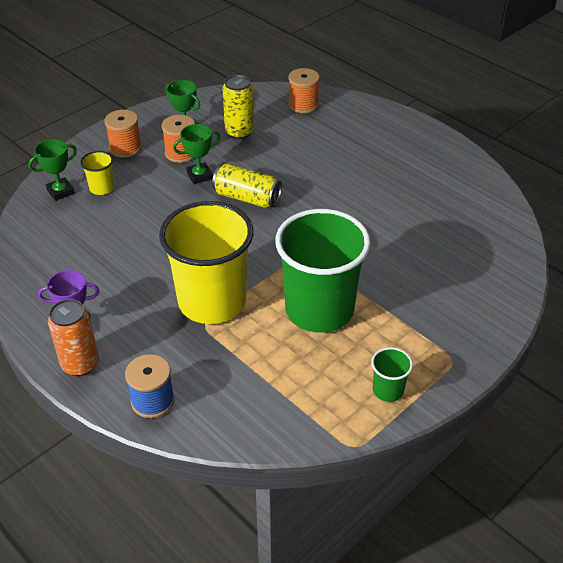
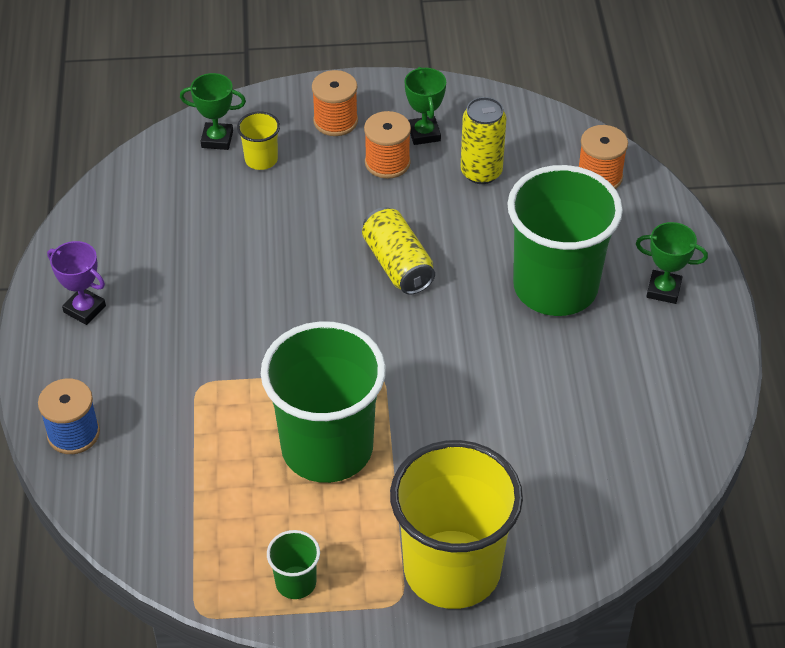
camera: 40 degrees right, 5 degrees up
orange can [48,299,99,376] -> none
yellow cup [159,201,254,324] -> yellow cup moved to [390,440,523,609]
green trophy [173,124,221,184] -> green trophy moved to [636,222,708,304]
none -> green cup [507,165,623,316]

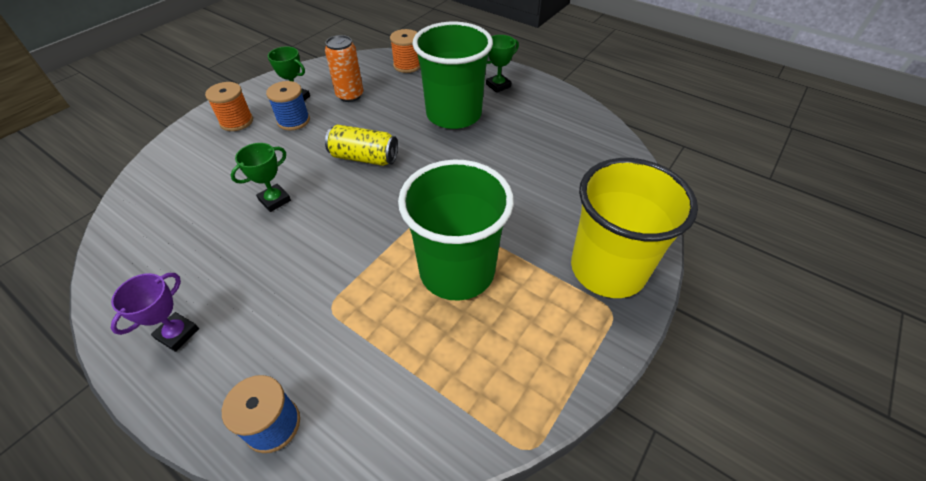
camera: 50 degrees left, 0 degrees up
purple trophy [47,241,106,325] -> purple trophy turned 45 degrees counterclockwise [110,273,199,352]
green trophy [180,73,246,150] -> green trophy moved to [231,143,291,212]
yellow cup [237,111,280,170] -> none
green cup [267,530,320,599] -> none
orange spool [364,111,411,179] -> blue spool [266,81,310,130]
yellow can [460,97,507,184] -> orange can [325,35,363,102]

